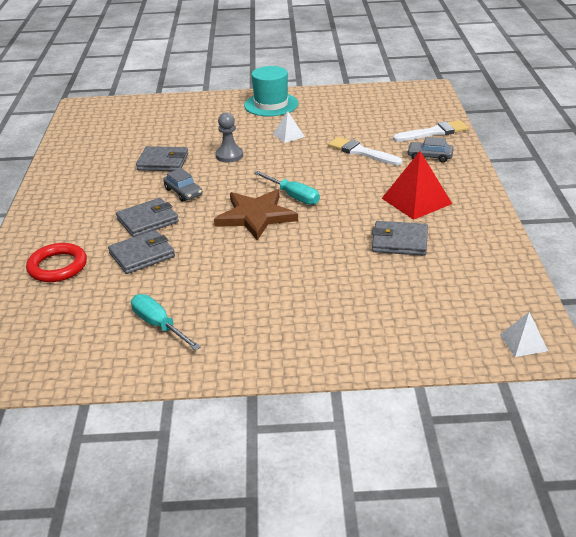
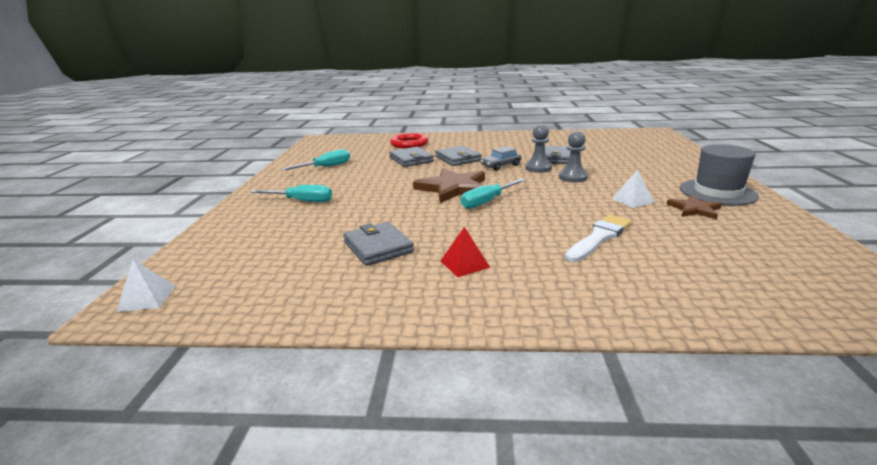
camera: 95 degrees right, 10 degrees down
turquoise hat [244,66,298,116] -> grey hat [680,144,759,205]
grey wallet [372,221,428,256] -> grey wallet turned 45 degrees counterclockwise [343,222,414,266]
red pyramid [382,151,452,220] -> red pyramid [441,227,490,277], size x0.55
white brush [393,120,468,142] -> none
grey car [407,137,454,163] -> none
none -> turquoise screwdriver [251,185,332,202]
none -> grey pawn [525,124,552,173]
none -> brown star [667,195,722,219]

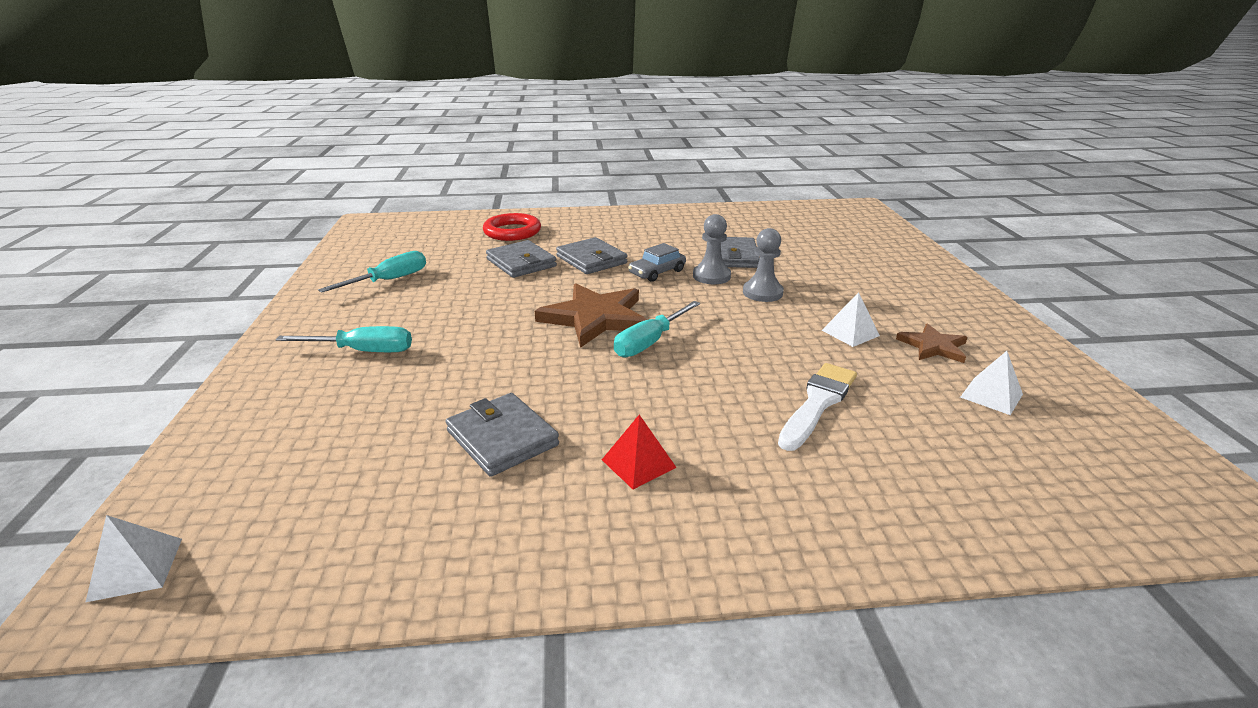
camera: 10 degrees left, 5 degrees up
grey hat [680,144,759,205] -> none
none -> white pyramid [960,351,1023,415]

